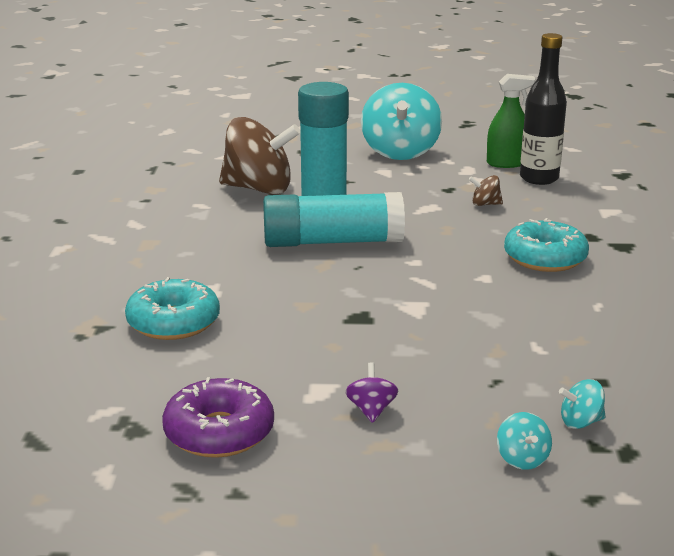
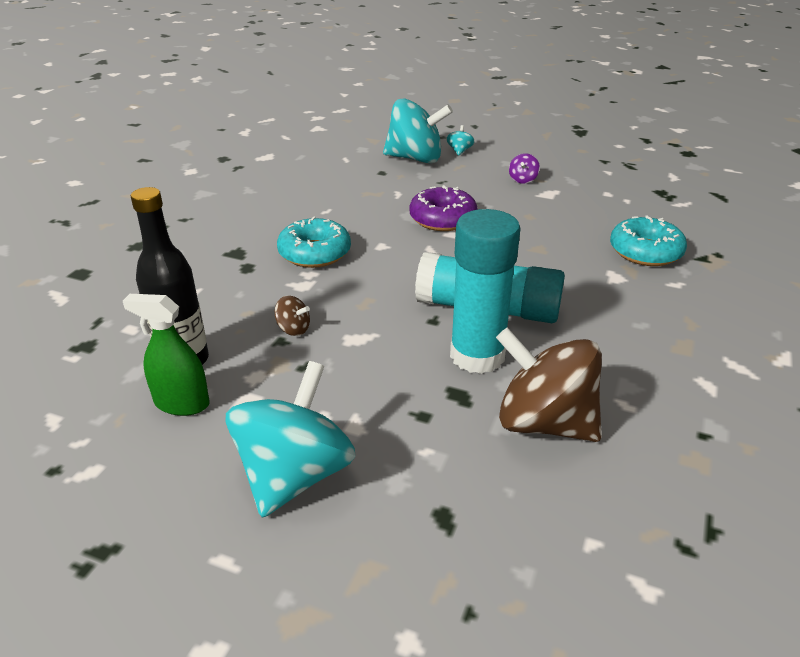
camera: 160 degrees left, 10 degrees up
purple donut [162,377,274,458] -> purple donut moved to [409,185,478,231]
turquoise spinning top [559,379,605,429] -> turquoise spinning top [383,98,453,163], size x2.46

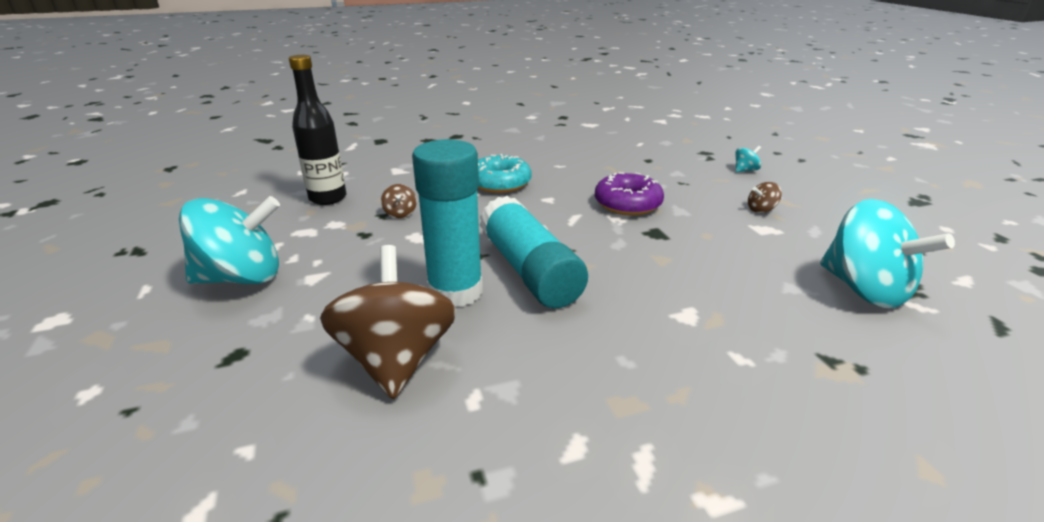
camera: 50 degrees right, 5 degrees down
green spray bottle [123,294,210,416] -> none
turquoise spinning top [383,98,453,163] -> turquoise spinning top moved to [820,199,955,308]
purple spinning top [509,153,540,184] -> brown spinning top [748,182,782,213]
turquoise donut [610,215,687,266] -> none

